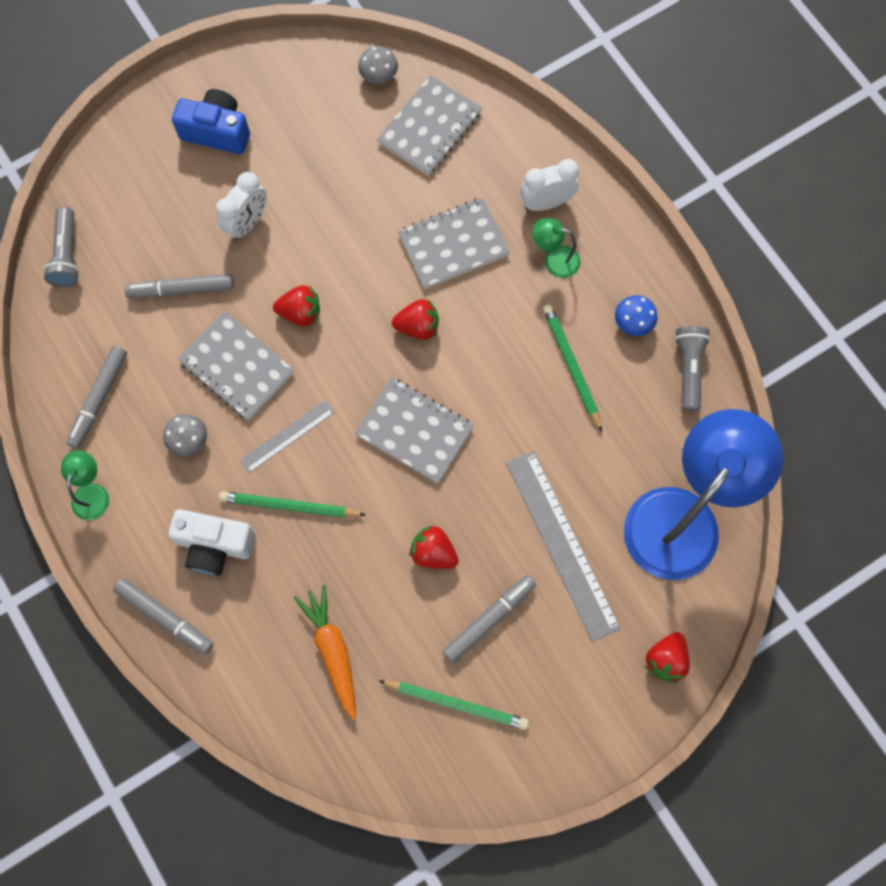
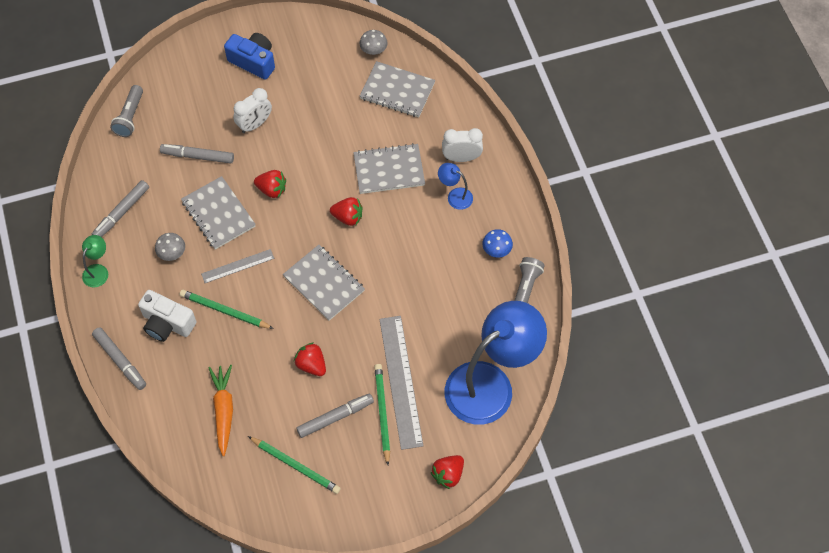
camera: 15 degrees right, 10 degrees down
grey notebook [377,75,482,176] -> grey notebook turned 60 degrees clockwise [360,61,435,117]
green lamp [532,218,581,278] -> blue lamp [438,163,473,210]
green pencil [543,304,602,432] -> green pencil moved to [374,364,390,465]

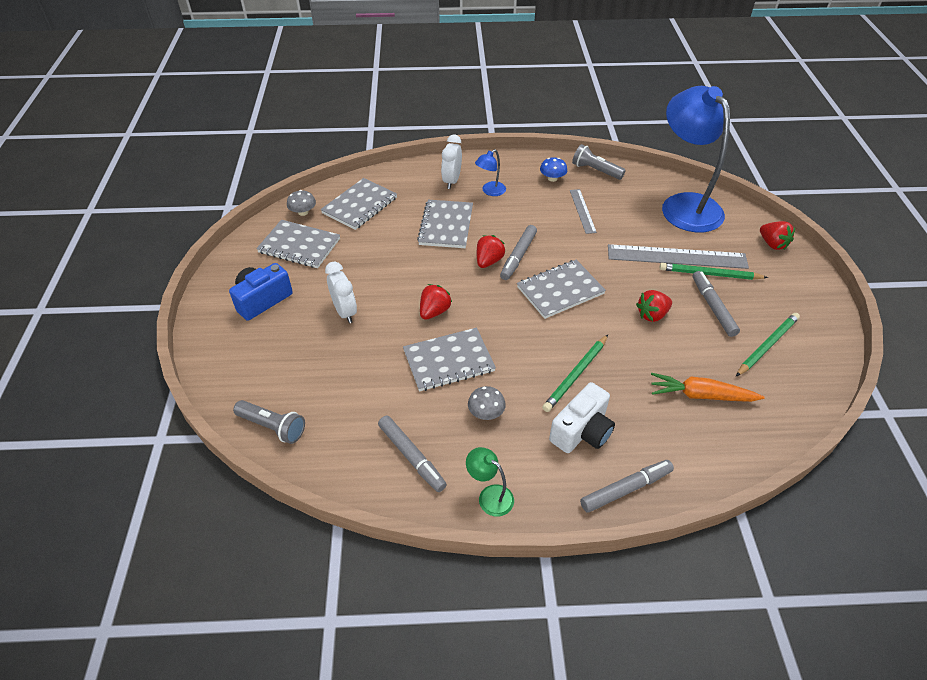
camera: 75 degrees left, 15 degrees down
grey marker [160,144,234,164] -> grey marker moved to [500,225,537,280]
grey ruler [201,249,274,283] -> grey ruler moved to [570,189,597,234]
none -> grey notebook [256,220,340,268]

